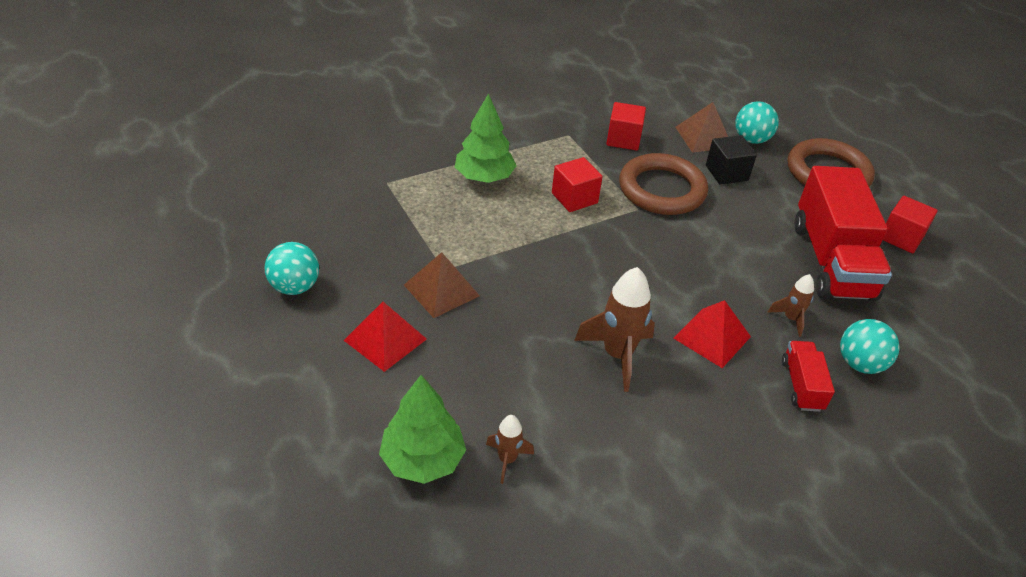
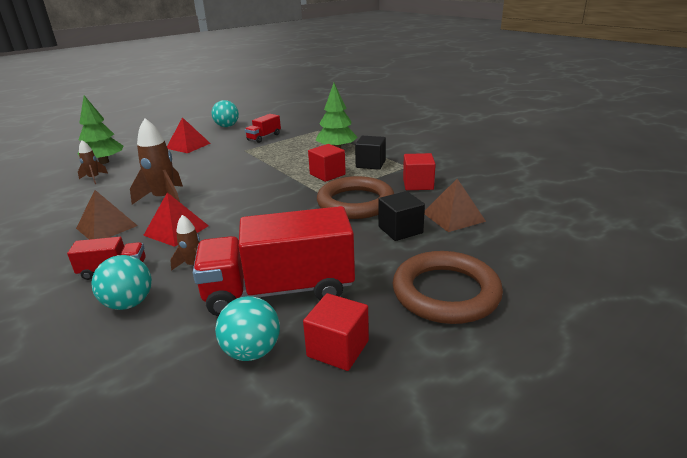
camera: 85 degrees right, 15 degrees down
brown pyramid [404,252,480,318] -> brown pyramid moved to [76,190,138,240]
turquoise ball [735,101,779,144] -> turquoise ball moved to [215,296,280,361]
none -> red truck [245,114,281,143]
none -> black cube [355,136,386,170]

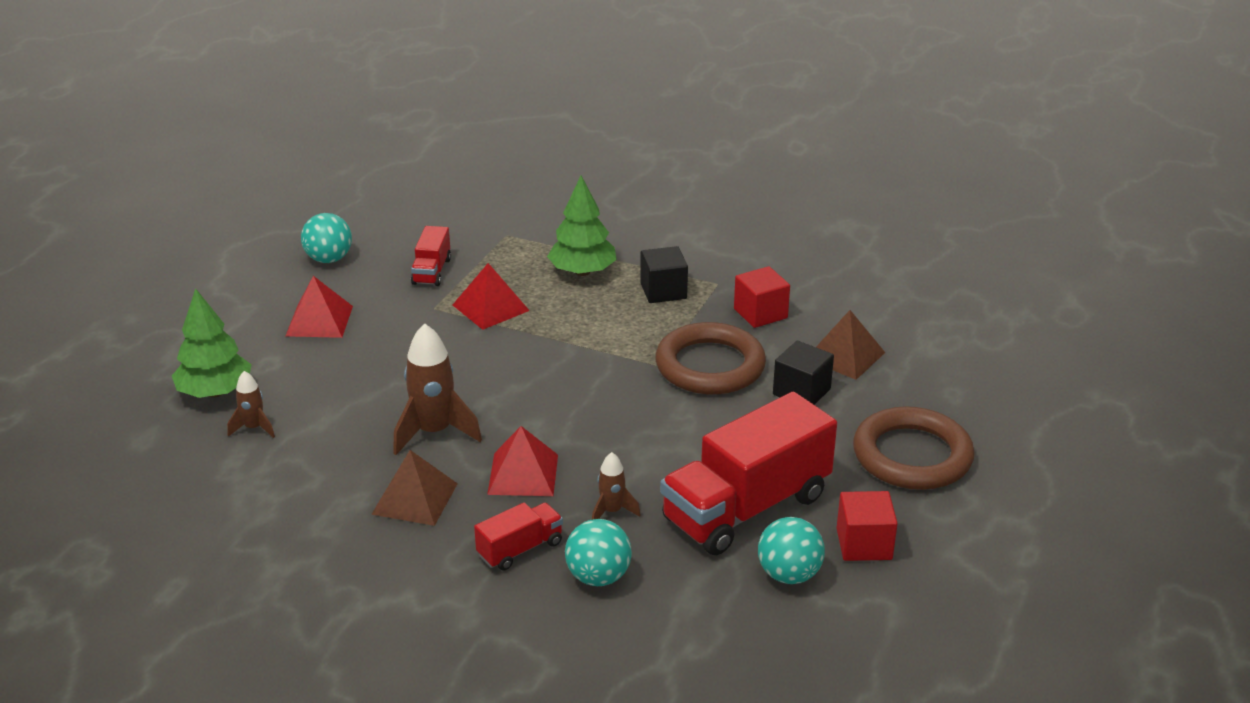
camera: 30 degrees left, 5 degrees up
red cube [308,144,346,182] -> none
none -> red pyramid [453,263,530,330]

